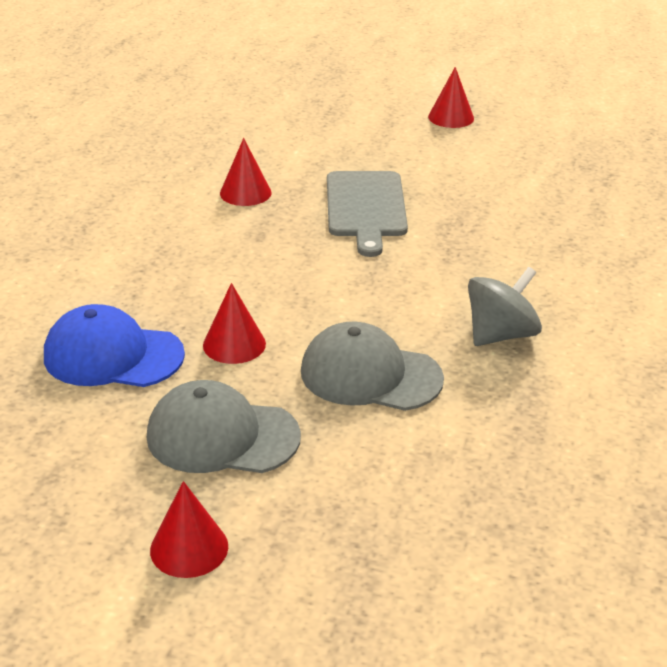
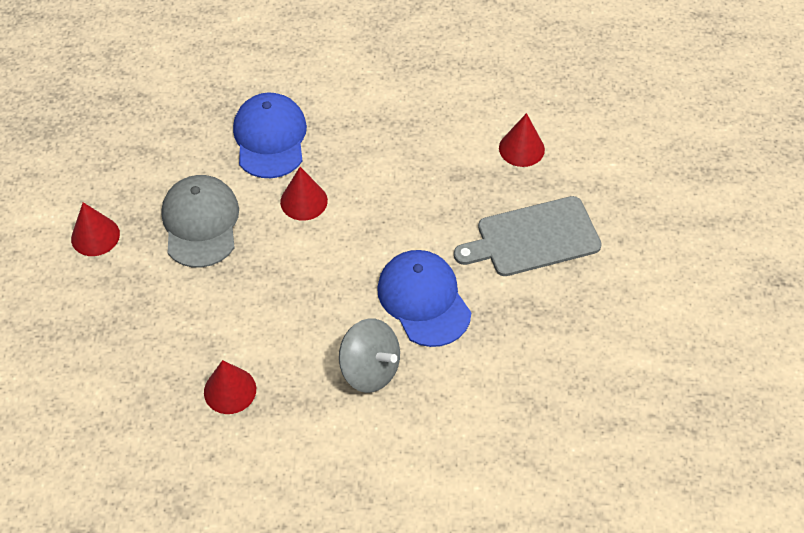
camera: 75 degrees right, 20 degrees up
grey cap [301,321,444,411] -> none
red cone [428,67,474,128] -> red cone moved to [204,360,256,414]
none -> blue cap [377,250,471,347]

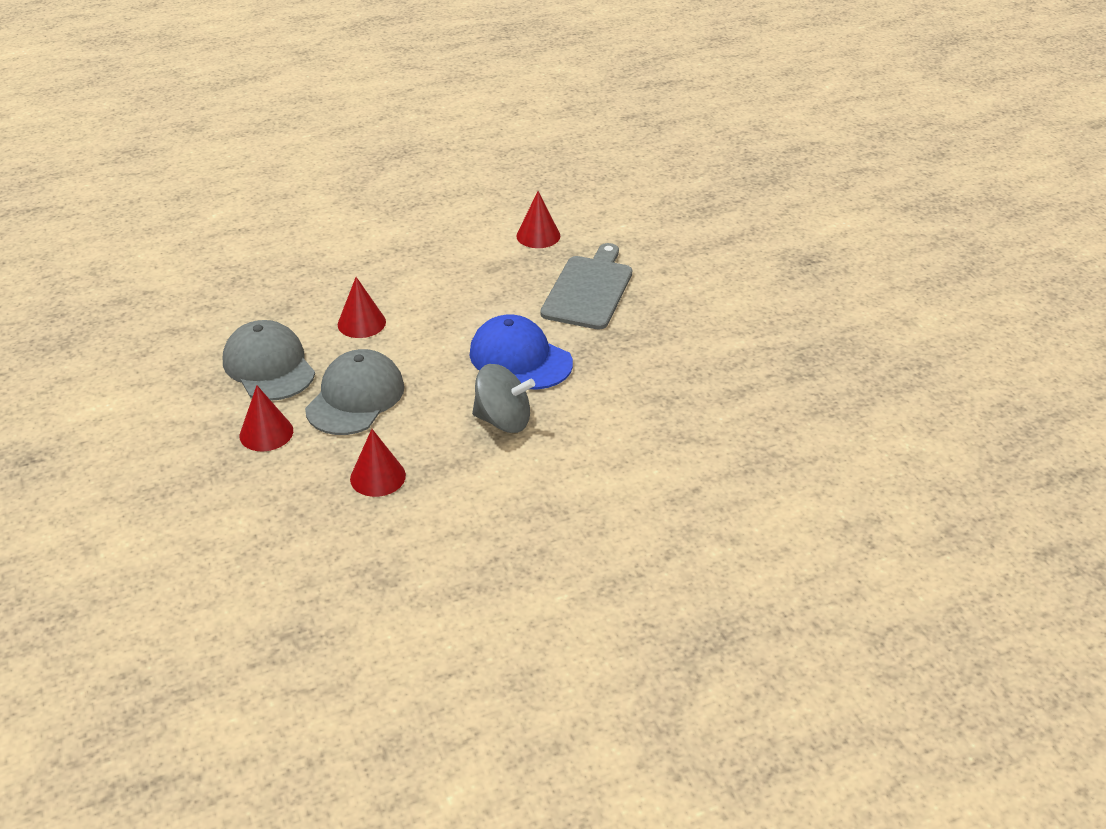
camera: 25 degrees left, 15 degrees down
red cone [71,202,120,256] -> red cone moved to [239,385,293,451]
blue cap [233,93,307,178] -> none
grey cutting board [454,196,602,276] -> grey cutting board turned 150 degrees clockwise [540,243,632,330]
none -> grey cap [305,349,404,435]

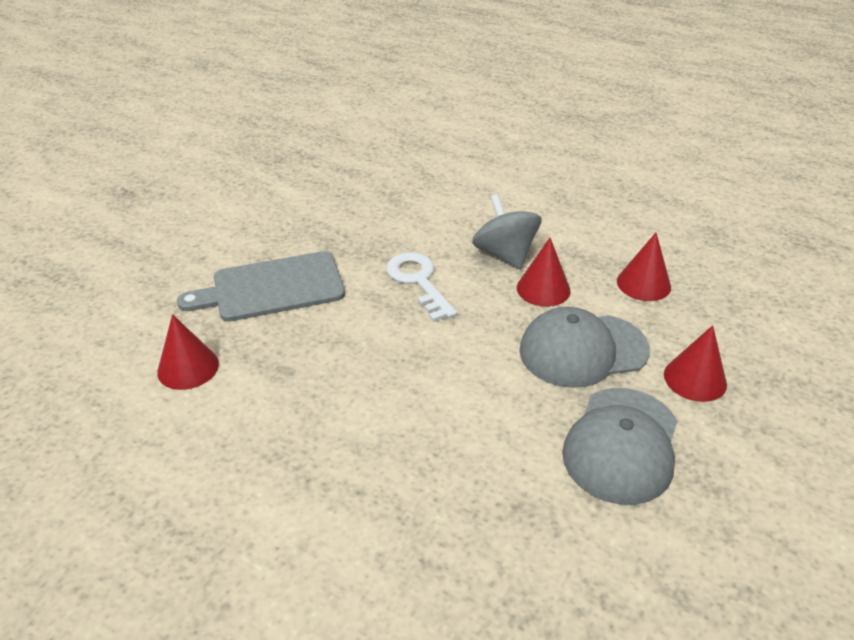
camera: 125 degrees left, 0 degrees up
red cone [338,277,386,338] -> red cone moved to [517,238,571,307]
blue cap [470,315,573,389] -> white key [386,252,457,322]

